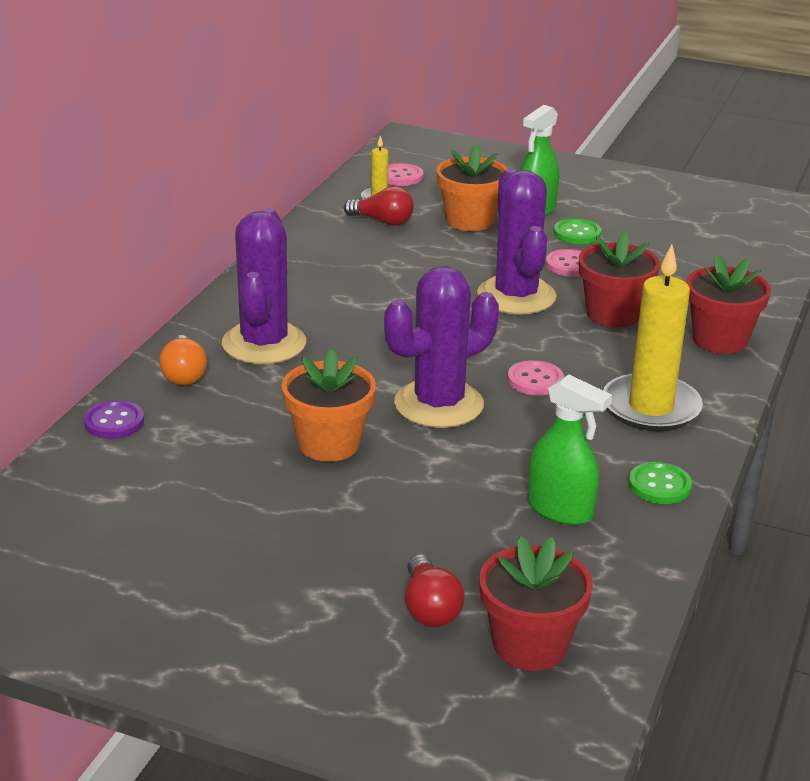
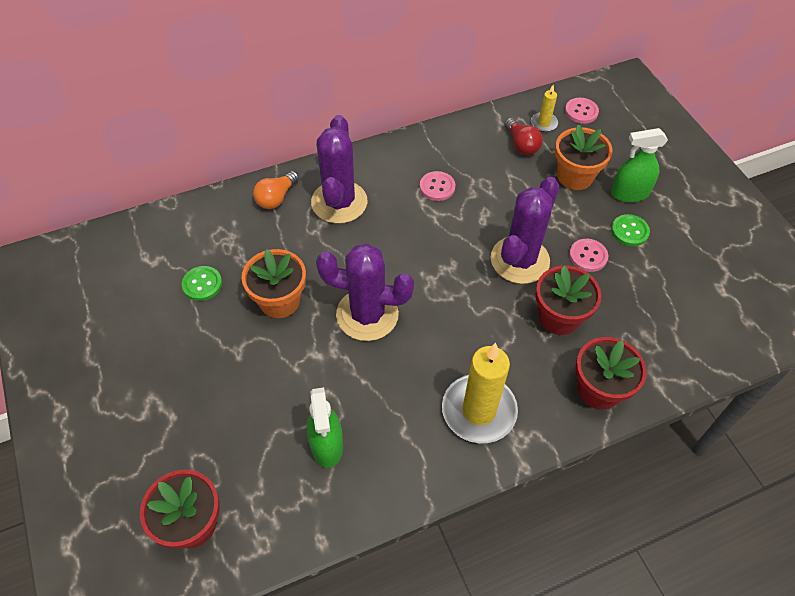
camera: 45 degrees right, 25 degrees up
purple button [84,400,144,439] -> none
purple cactus [222,208,306,364] -> purple cactus turned 45 degrees counterclockwise [311,115,368,224]
red light bulb [405,554,465,627] -> none
pink button [507,360,564,395] -> pink button moved to [420,171,455,201]
green button [629,462,692,504] -> green button moved to [182,266,222,301]

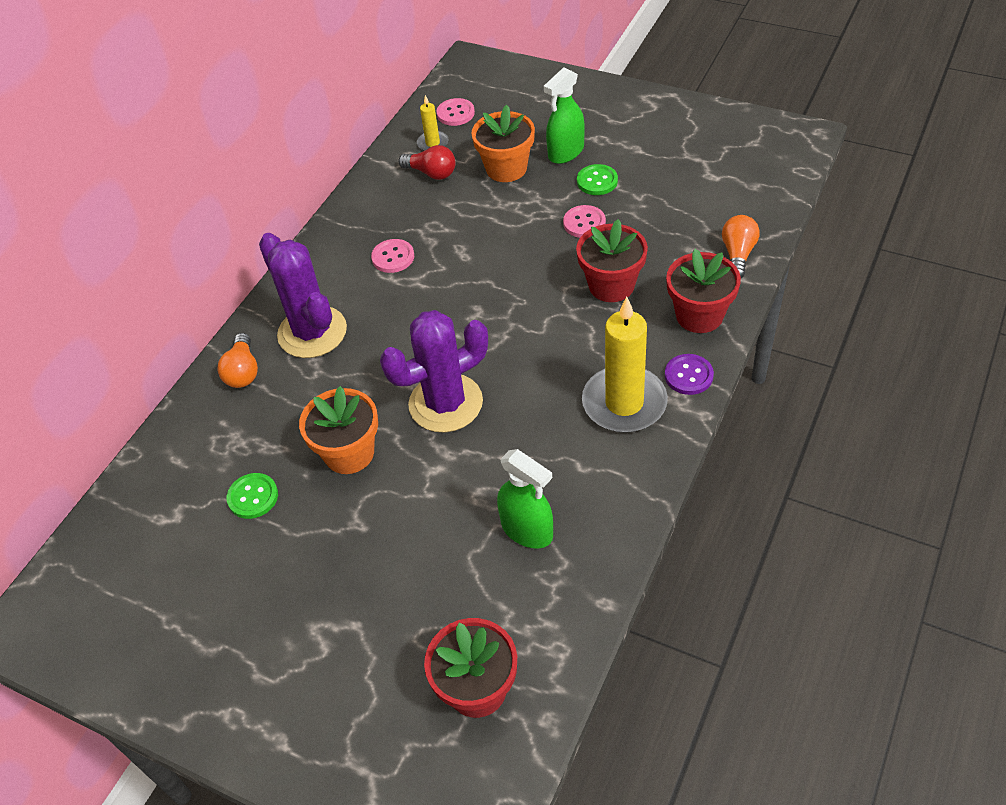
camera: 35 degrees left, 5 degrees down
purple cactus [491,177,559,284] -> none
none -> purple button [665,354,714,395]
none -> orange light bulb [722,215,760,278]

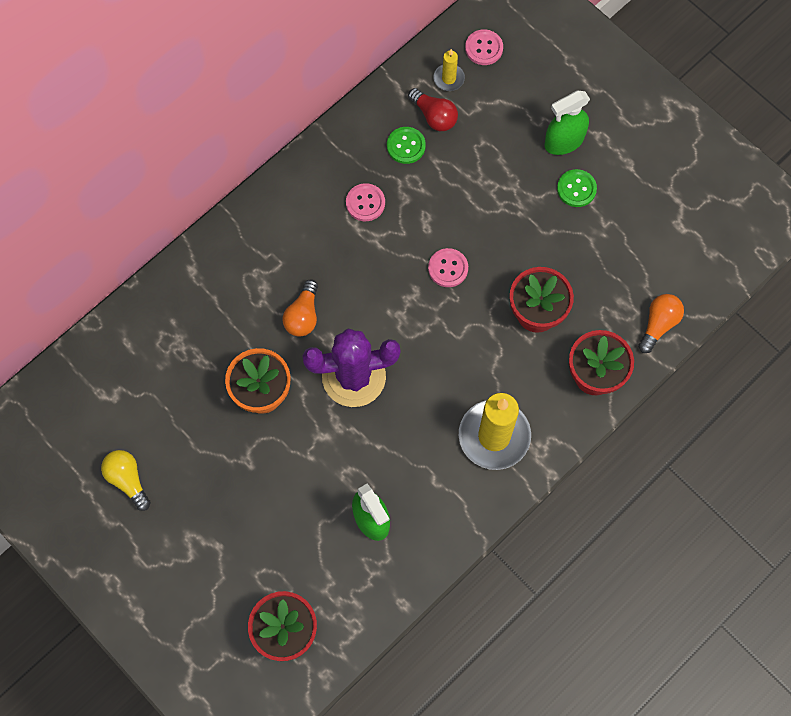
camera: 15 degrees right, 20 degrees up
orange light bulb [217,333,258,388] -> orange light bulb moved to [282,279,318,337]
green button [227,473,278,519] -> green button moved to [387,127,426,164]
purple cactus [259,233,347,358] -> none
orange flower pot [471,105,535,182] -> none
pink button [563,205,606,238] -> pink button moved to [428,248,468,287]
purple button [665,354,714,395] -> none
none -> yellow light bulb [101,450,151,511]

